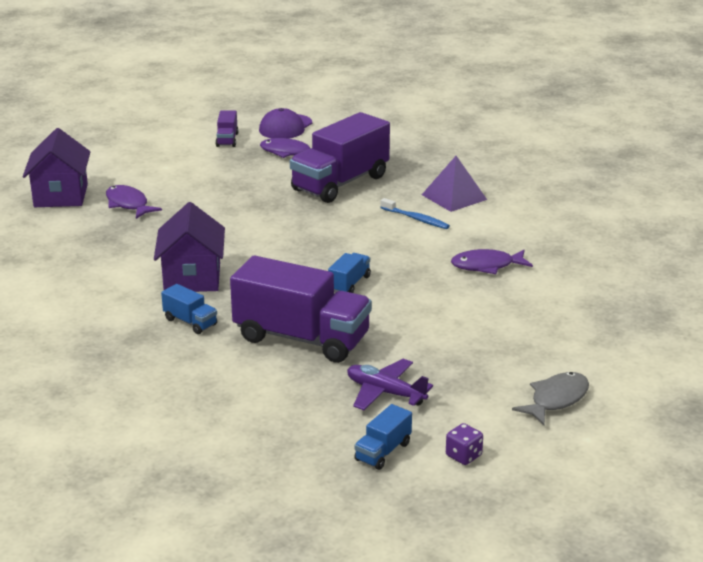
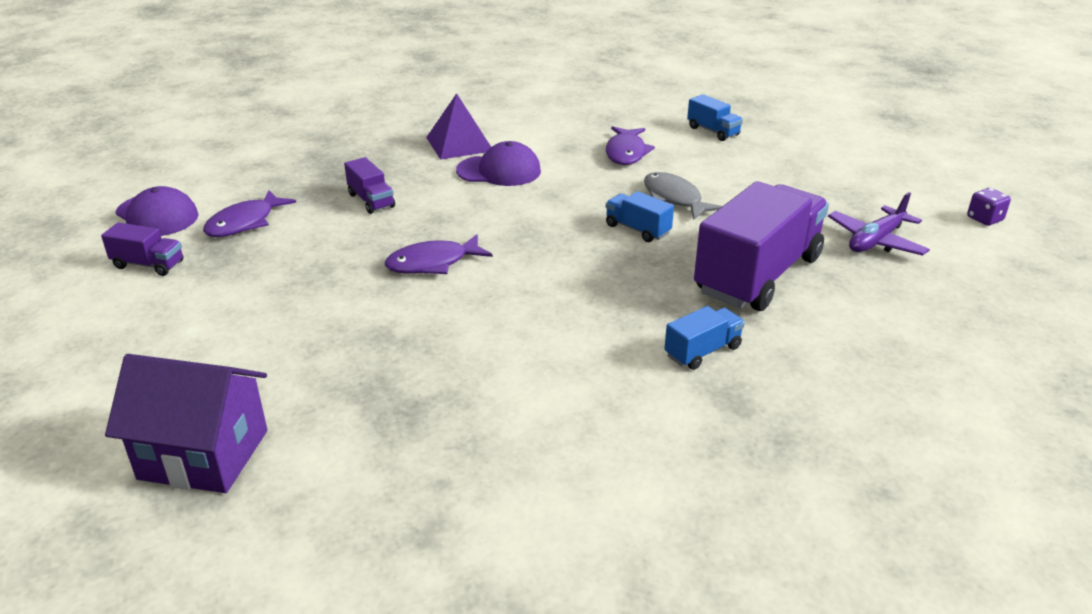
camera: 75 degrees left, 5 degrees up
purple fish [106,185,162,219] -> purple fish moved to [385,234,492,274]
purple house [154,202,225,292] -> none
purple truck [290,112,390,203] -> purple truck [344,157,395,214], size x0.44
blue truck [354,404,412,470] -> blue truck moved to [687,94,743,141]
blue toothbrush [380,198,450,229] -> purple cap [456,141,541,186]
grey fish [512,372,589,425] -> grey fish moved to [644,172,722,220]

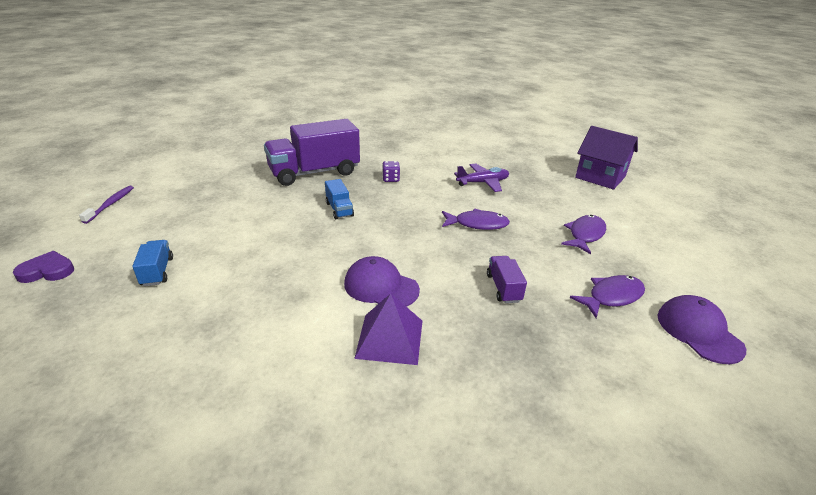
camera: 155 degrees left, 0 degrees up
purple truck [101,222,184,276] -> none
purple fish [606,126,655,165] -> purple fish moved to [561,215,606,254]
grey fish [644,172,722,220] -> none
blue truck [664,306,745,370] -> none
purple plane [828,192,930,256] -> purple plane moved to [454,163,509,192]
purple dice [967,188,1011,226] -> purple dice moved to [382,161,400,182]
none -> purple heart [13,251,74,283]
none -> purple toothbrush [79,186,134,224]

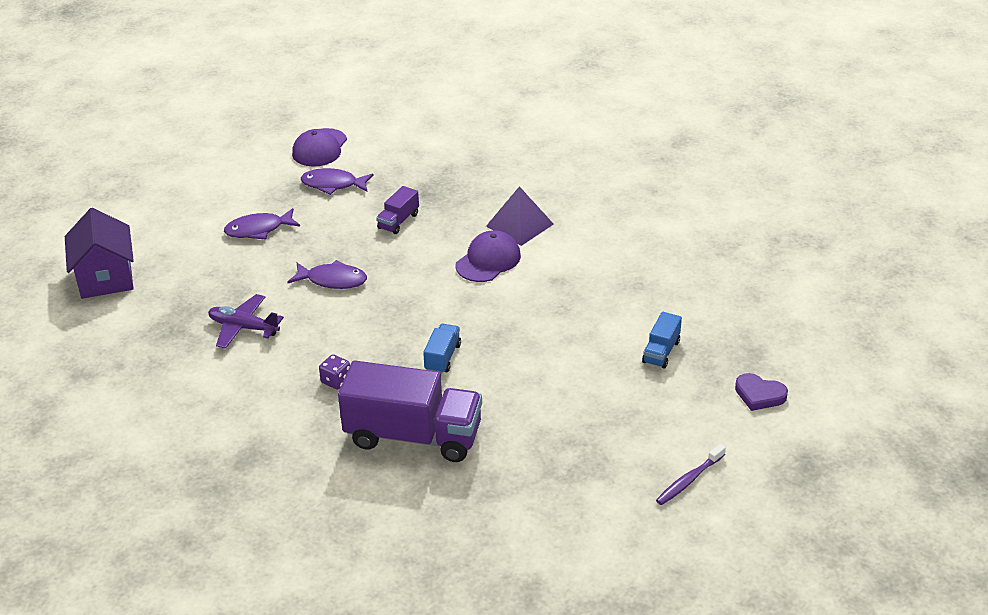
camera: 140 degrees left, 5 degrees up
purple cap [344,256,420,307] -> purple cap turned 120 degrees counterclockwise [456,230,521,282]
purple fish [442,209,510,230] -> purple fish turned 150 degrees clockwise [288,260,367,289]

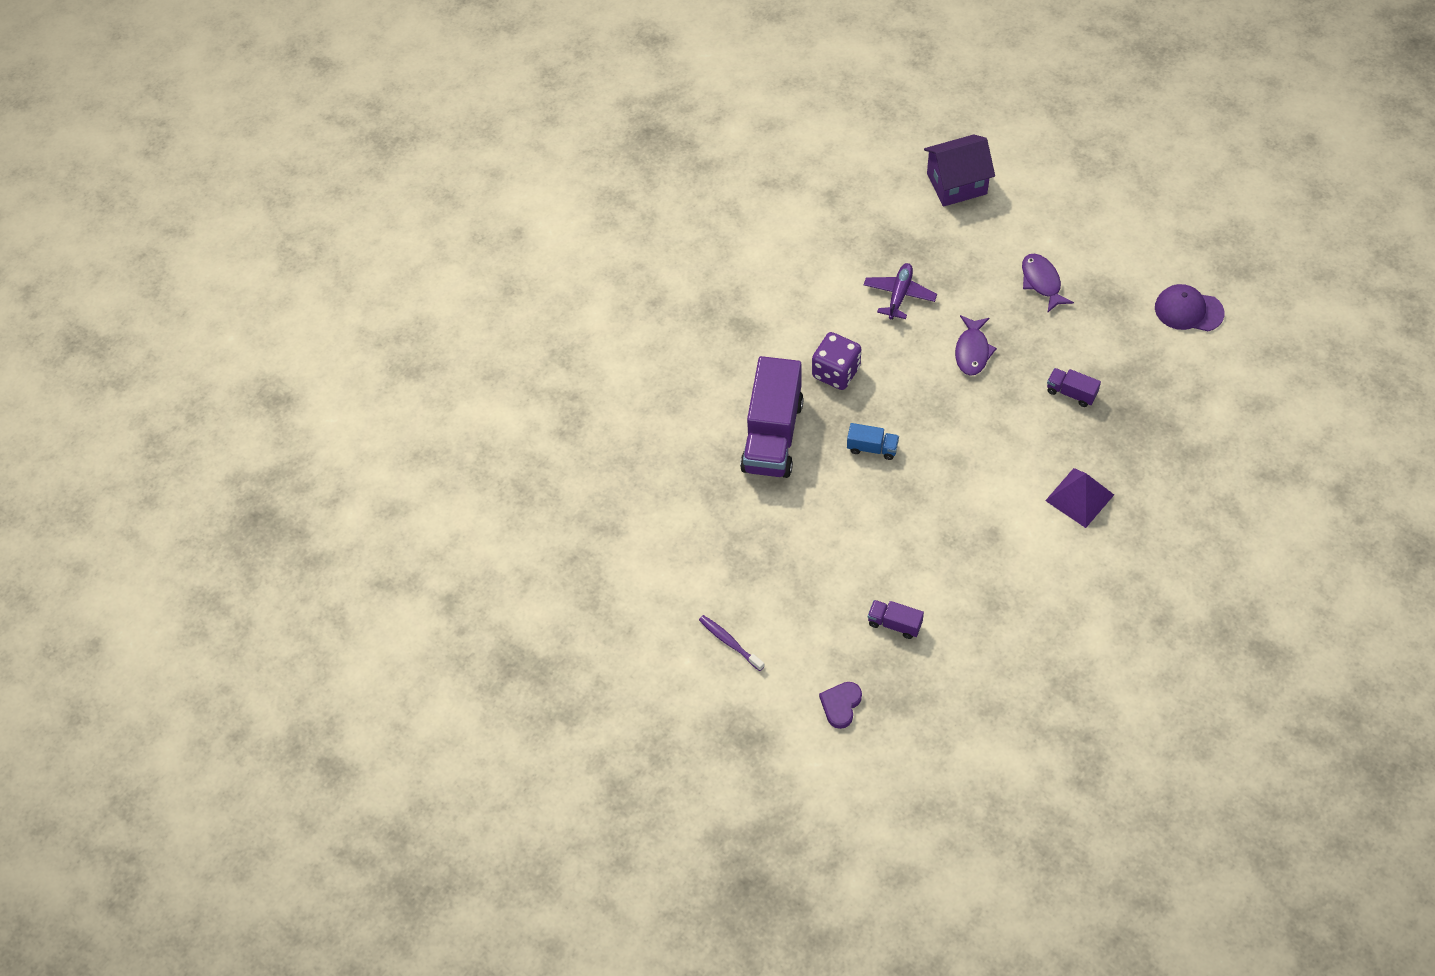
camera: 90 degrees right, 20 degrees up
purple fish [301,168,373,195] -> none
purple dice [319,354,350,390] -> purple dice [812,332,861,390], size x1.89
purple cap [456,230,521,282] -> none
blue truck [642,312,682,368] -> purple truck [868,600,924,639]

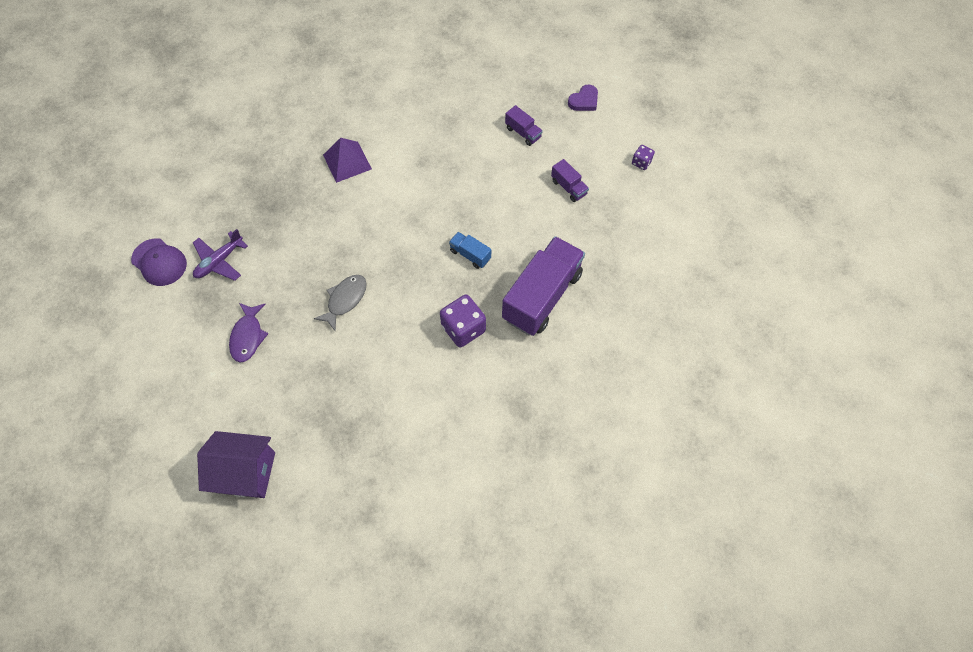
camera: 160 degrees left, 5 degrees up
purple toothbrush [699,615,765,671] -> purple dice [632,145,655,170]
purple plane [864,263,937,319] -> purple plane moved to [193,229,248,281]
purple fish [955,315,997,376] -> grey fish [314,275,367,331]
purple truck [1047,368,1101,407] -> purple truck moved to [551,159,589,202]

